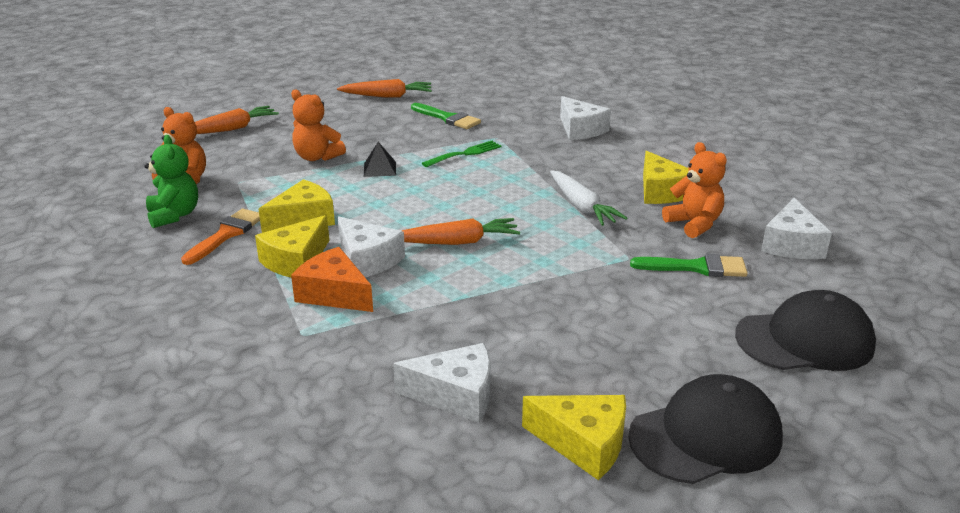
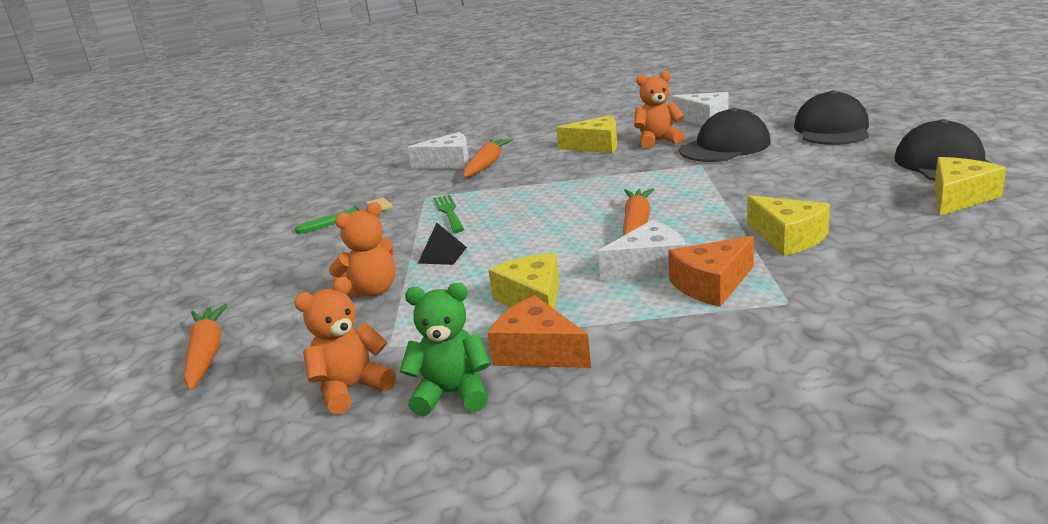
camera: 65 degrees left, 5 degrees down
orange brush [181,209,260,265] -> orange cheese [488,295,591,368]
yellow cheese [255,215,330,278] -> yellow cheese moved to [747,195,830,256]
orange carrot [337,79,432,98] -> orange carrot moved to [463,139,513,177]
white cheese [393,343,490,423] -> none
white carrot [550,170,627,226] -> none
green brush [630,254,748,277] -> black cap [679,108,771,162]

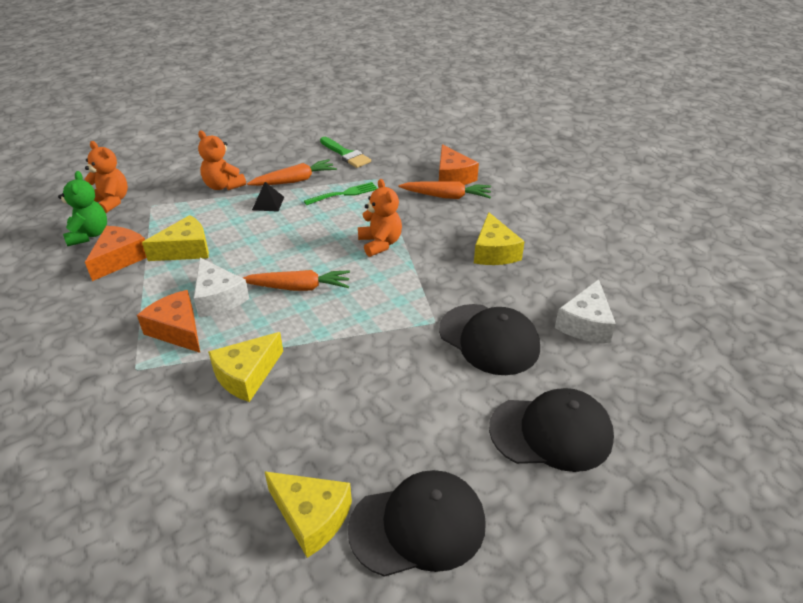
camera: 75 degrees right, 15 degrees up
orange carrot [184,304,228,390] -> orange carrot moved to [247,159,337,186]
white cheese [407,132,469,169] -> orange cheese [439,144,479,185]
orange teddy bear [634,71,685,149] -> orange teddy bear moved to [358,179,402,257]

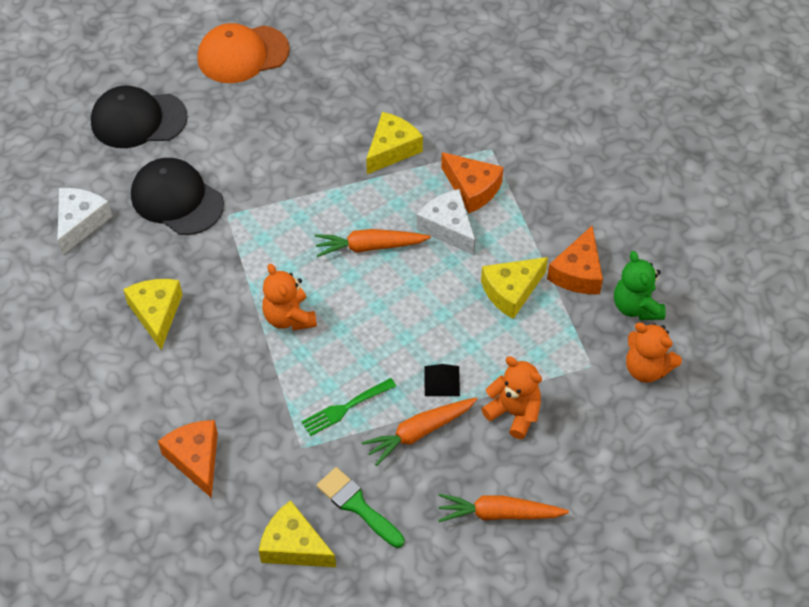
camera: 175 degrees right, 15 degrees up
yellow cheese [264,471,352,558] -> yellow cheese moved to [259,500,336,567]
black cap [348,470,486,577] -> orange cap [197,23,290,83]
orange carrot [398,181,491,199] -> orange carrot moved to [438,494,569,522]

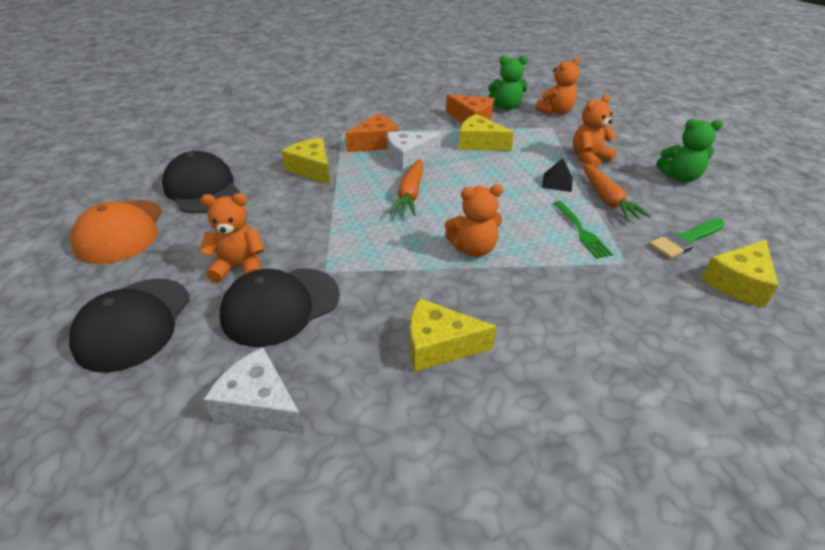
camera: 75 degrees left, 15 degrees down
orange cheese [158,420,218,498] -> none
orange carrot [438,494,569,522] -> green teddy bear [656,119,723,183]
yellow cheese [481,257,548,319] -> yellow cheese turned 135 degrees clockwise [459,114,514,151]
none -> black cap [162,151,240,213]
none -> orange teddy bear [199,193,264,283]

